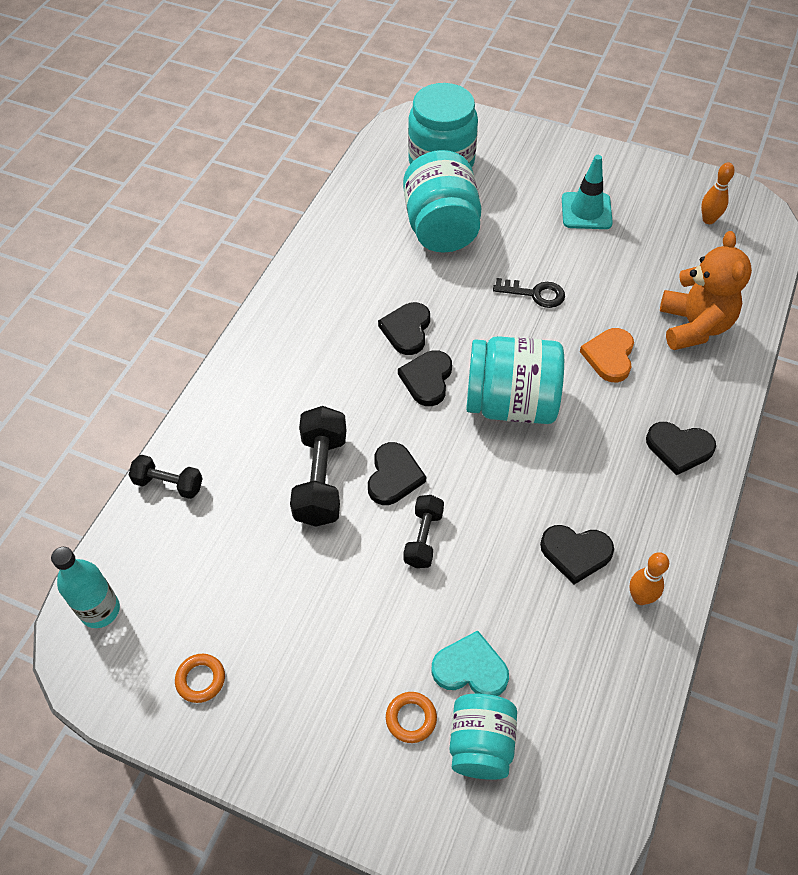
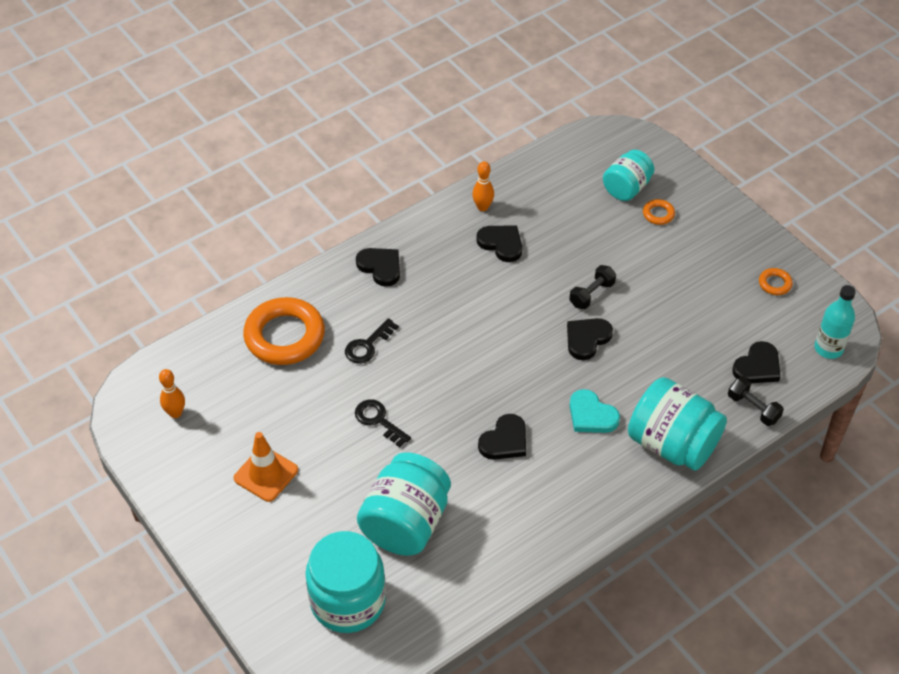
camera: 150 degrees left, 5 degrees down
black dumbbell [290,406,346,527] -> none
black heart [398,350,452,406] -> black heart moved to [732,341,781,383]
turquoise heart [432,630,509,696] -> turquoise heart moved to [570,389,620,433]
turquoise jar [466,336,564,424] -> turquoise jar moved to [628,377,727,471]
turquoise traffic cone [562,155,613,229] -> orange traffic cone [234,432,298,502]
orange heart [580,328,634,382] -> black key [345,318,399,364]
orange teddy bear [660,231,752,350] -> orange ring [243,297,325,365]

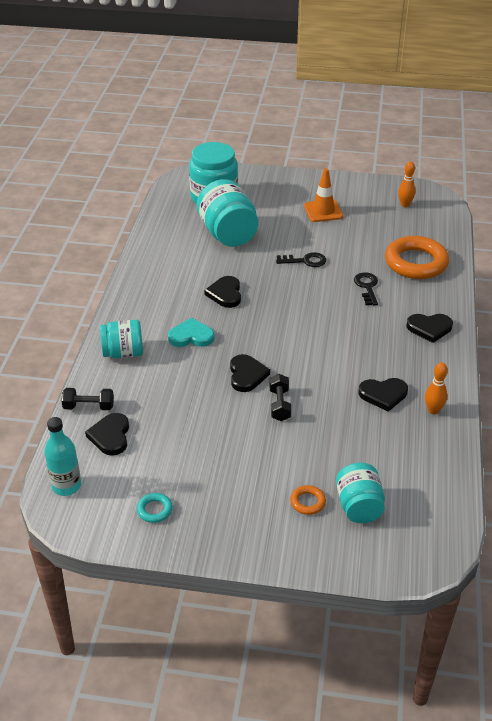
camera: 135 degrees right, 10 degrees down
turquoise jar [628,377,727,471] -> turquoise jar [100,320,143,358], size x0.62
orange ring [759,268,793,295] -> turquoise ring [137,493,173,523]

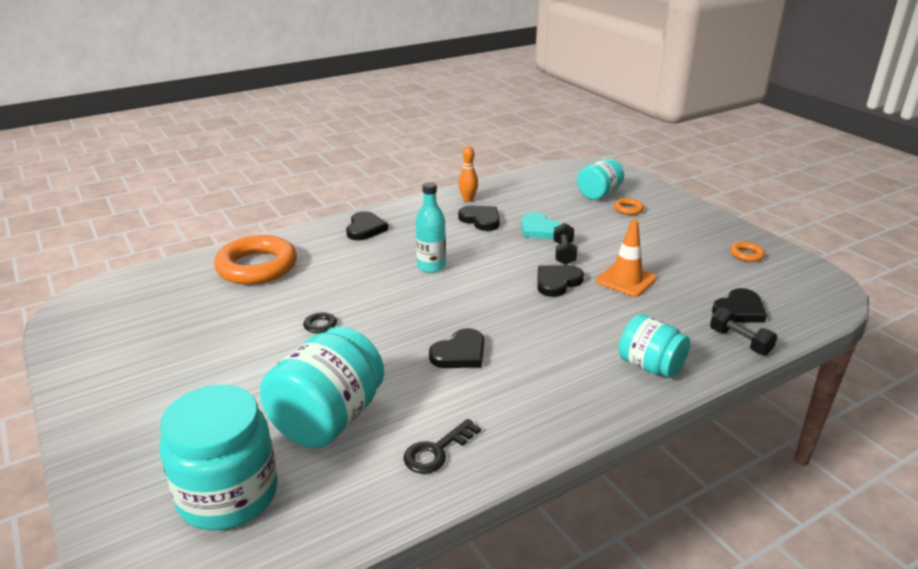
camera: 130 degrees left, 10 degrees down
turquoise bottle [44,417,81,496] -> turquoise bottle moved to [416,182,446,273]
turquoise ring [137,493,173,523] -> orange ring [730,242,765,262]
turquoise heart [168,318,215,347] -> turquoise heart moved to [522,212,562,239]
black dumbbell [269,374,291,421] -> black dumbbell turned 45 degrees counterclockwise [554,223,577,265]
orange traffic cone [304,168,343,222] -> orange traffic cone moved to [596,219,657,297]
black key [354,272,378,305] -> black key moved to [403,419,481,474]
orange bowling pin [398,162,415,207] -> none
black heart [406,314,453,343] -> black heart turned 45 degrees clockwise [346,211,389,240]

